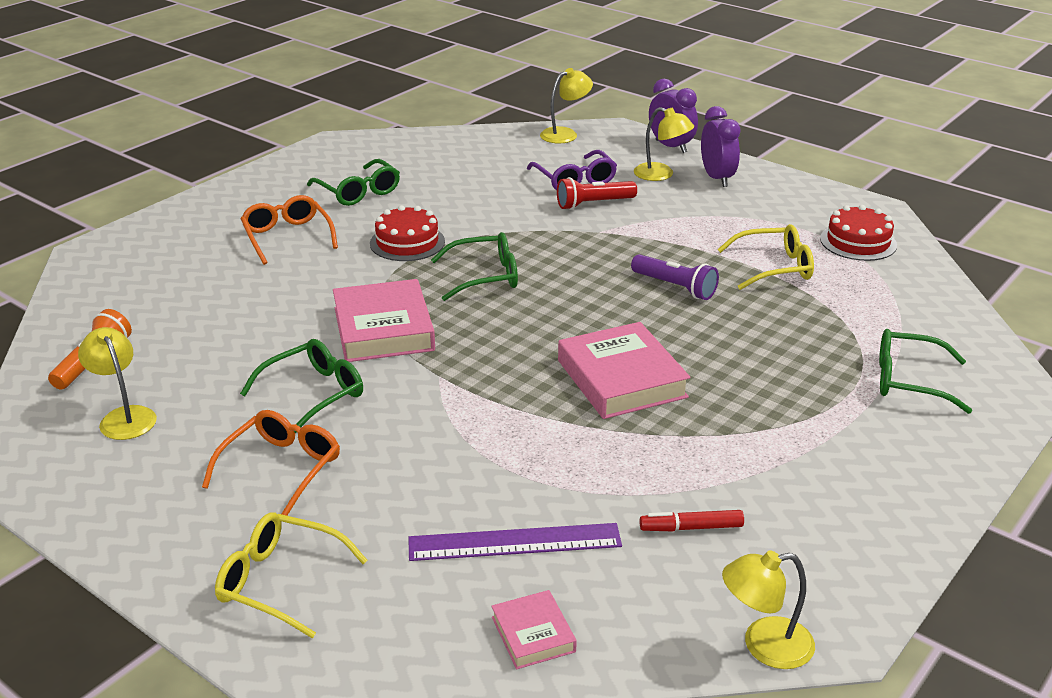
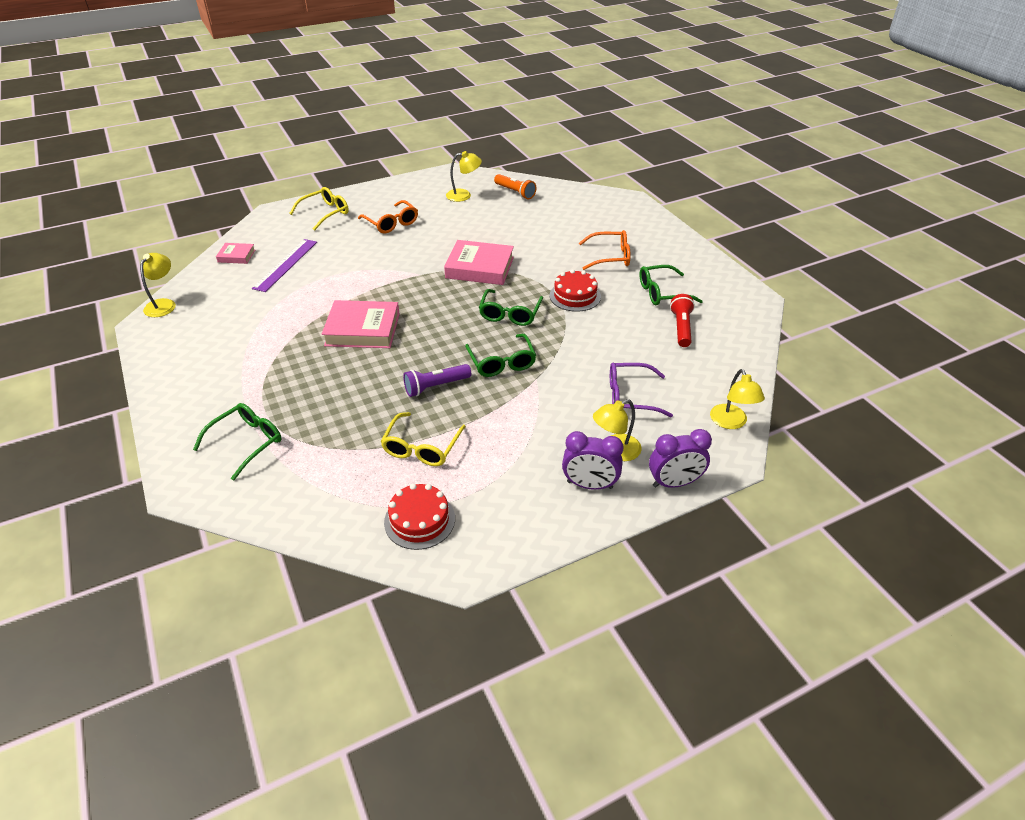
camera: 115 degrees right, 10 degrees up
green glasses [240,339,363,433] -> green glasses moved to [465,334,536,377]
red flashlight [557,177,637,210] -> red flashlight moved to [670,294,695,347]
red marker [639,510,744,531] -> none

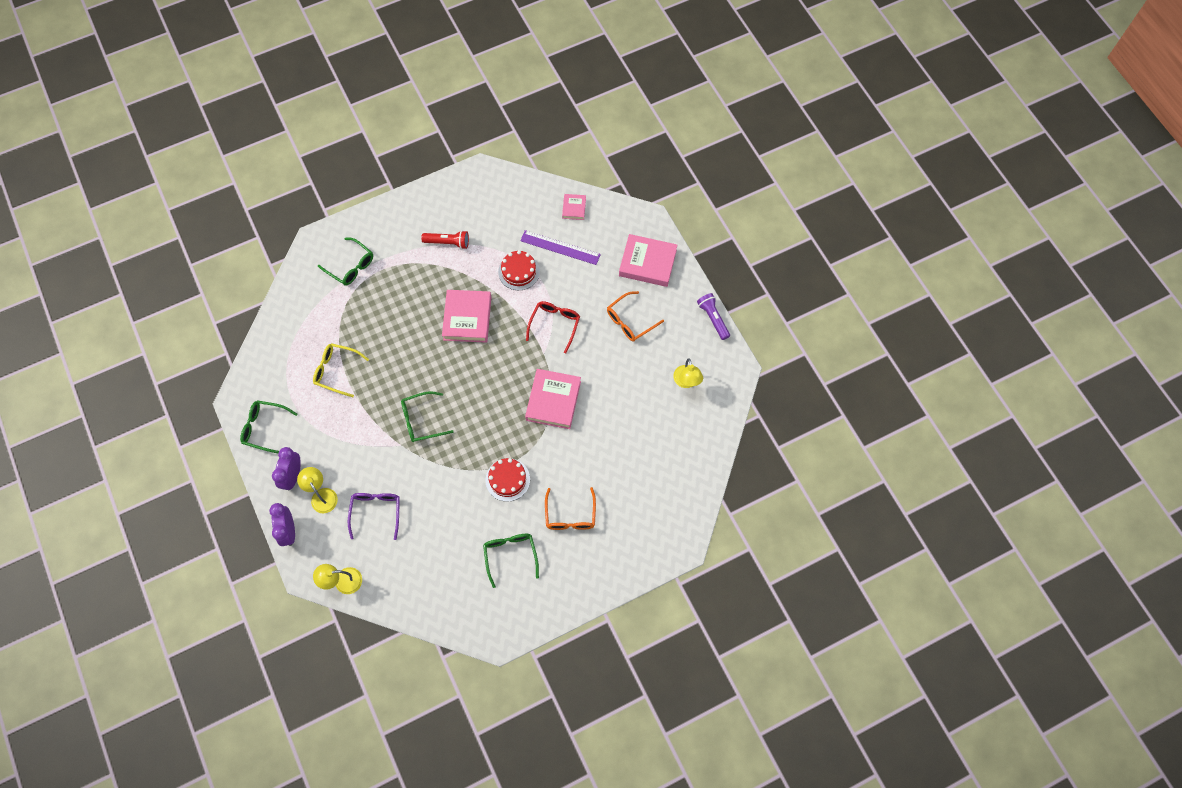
camera: 90 degrees right, 25 degrees up
yellow lamp [140,253,176,317] -> none
yellow glasses [289,187,349,231] -> pink book [619,234,677,287]
red cake [384,483,455,550] -> red cake moved to [498,250,540,290]
purple flashlight [403,364,471,397] -> purple flashlight moved to [697,293,730,340]
green glasses [479,289,543,326] -> green glasses moved to [240,400,298,454]
orange flashlight [494,174,536,199] -> none
red flashlight [670,294,695,347] -> red flashlight moved to [421,230,469,249]
none -> red glasses [526,301,580,354]

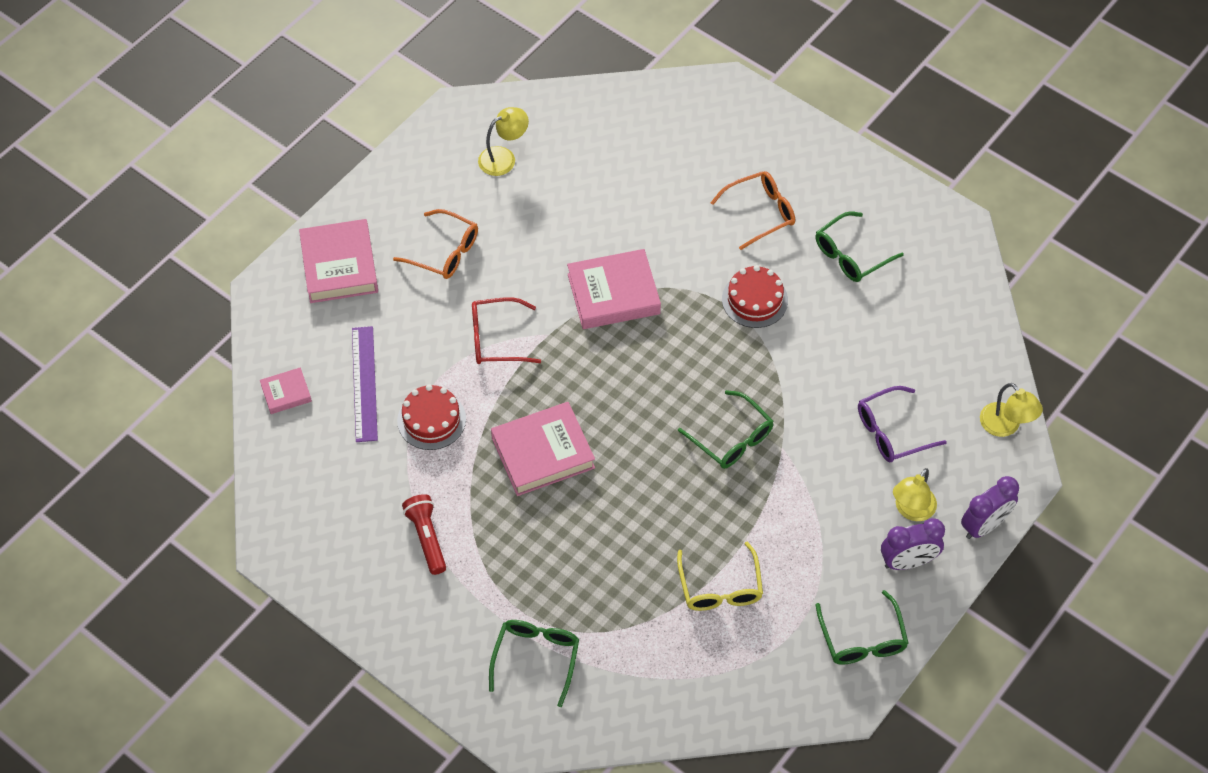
camera: 115 degrees left, 10 degrees down
purple flashlight [697,293,730,340] -> none

